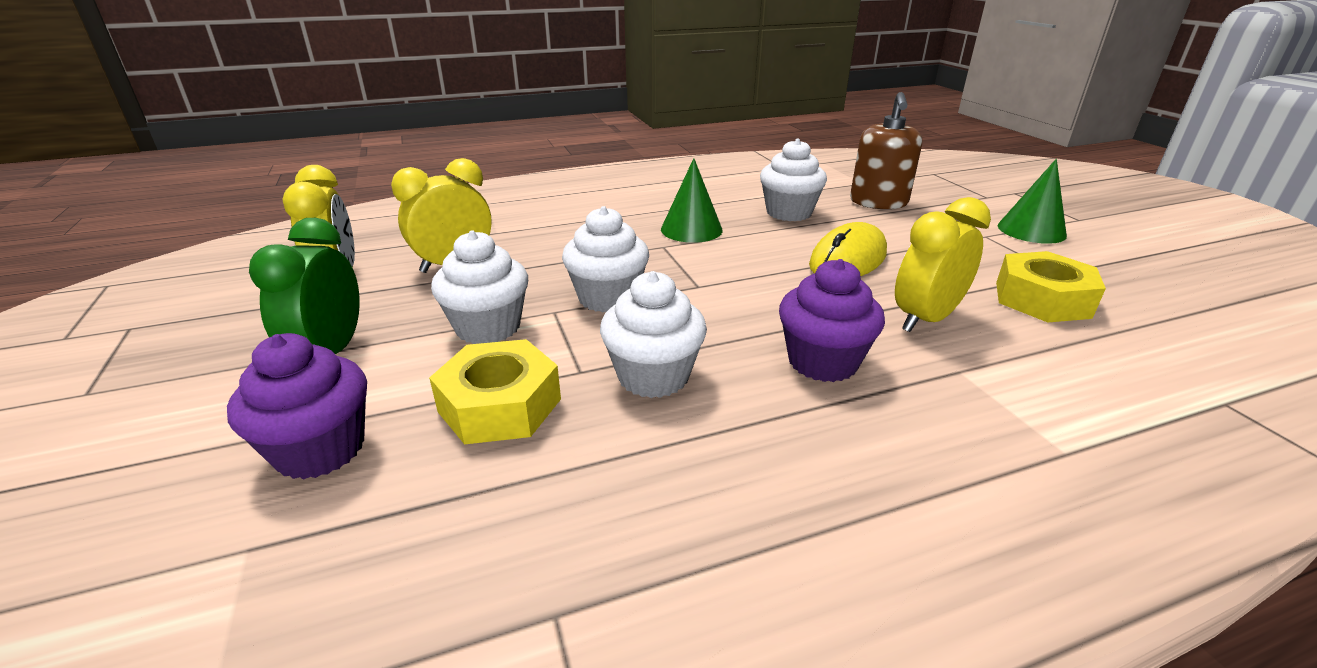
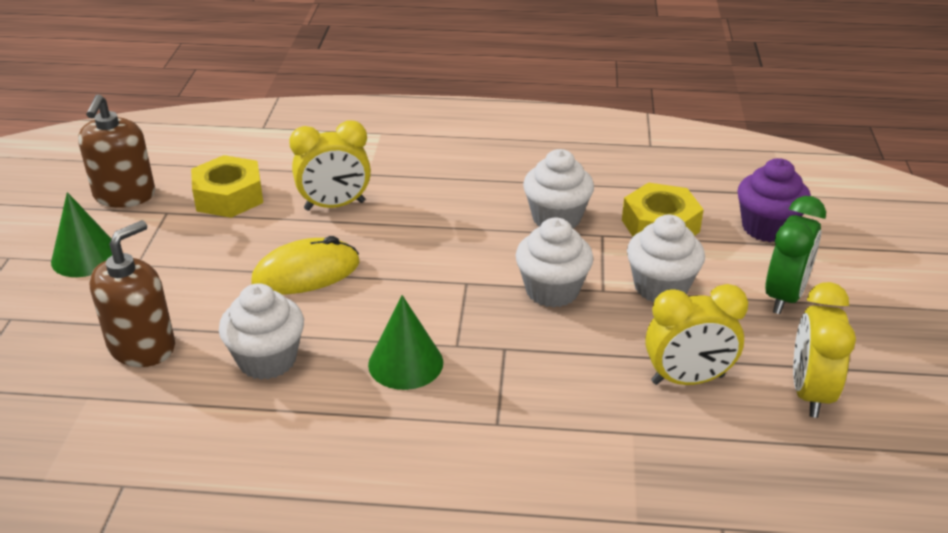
camera: 155 degrees left, 5 degrees up
purple cupcake [779,259,885,382] -> none
none -> brown soap dispenser [78,94,155,207]

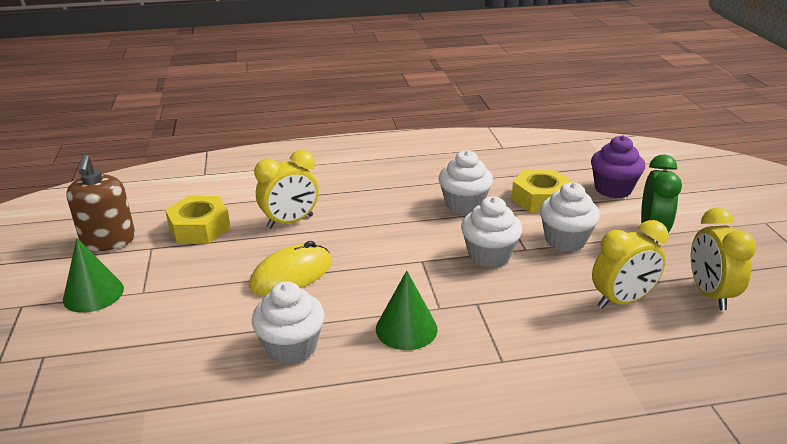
camera: 15 degrees left, 5 degrees down
brown soap dispenser [90,220,175,367] -> none

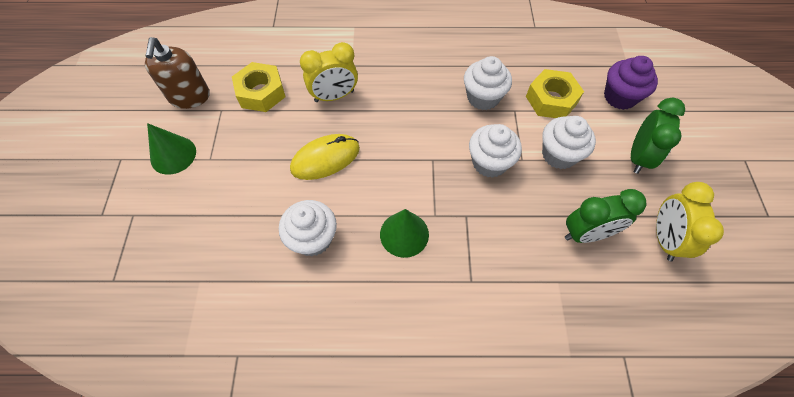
camera: 10 degrees right, 30 degrees up
yellow clock [592,220,668,309] -> green clock [565,189,647,243]

